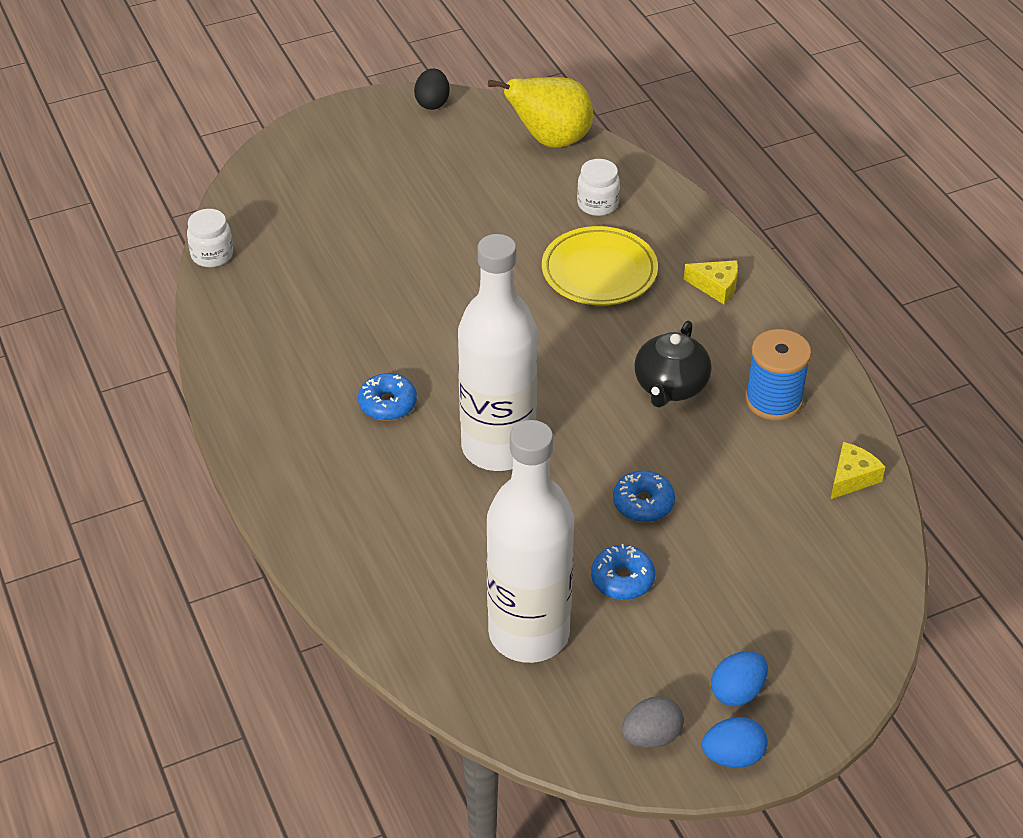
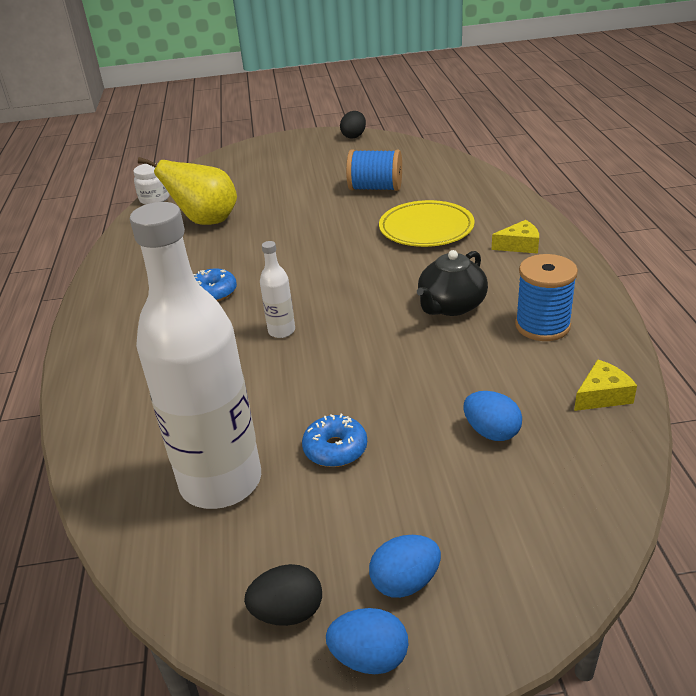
camera: 20 degrees right, 10 degrees down
white bottle [458,234,537,471] -> white bottle [260,241,295,338], size x0.42
yellow pear [488,77,593,148] -> yellow pear moved to [138,157,237,225]
white jar [577,159,620,216] -> none
blue donut [613,471,675,522] -> none
grey egg [622,696,684,748] -> black egg [244,564,322,626]
yellow cheese [684,260,738,304] -> yellow cheese turned 45 degrees counterclockwise [492,220,539,254]
none -> blue spool [346,149,402,191]
none -> blue egg [463,391,522,441]

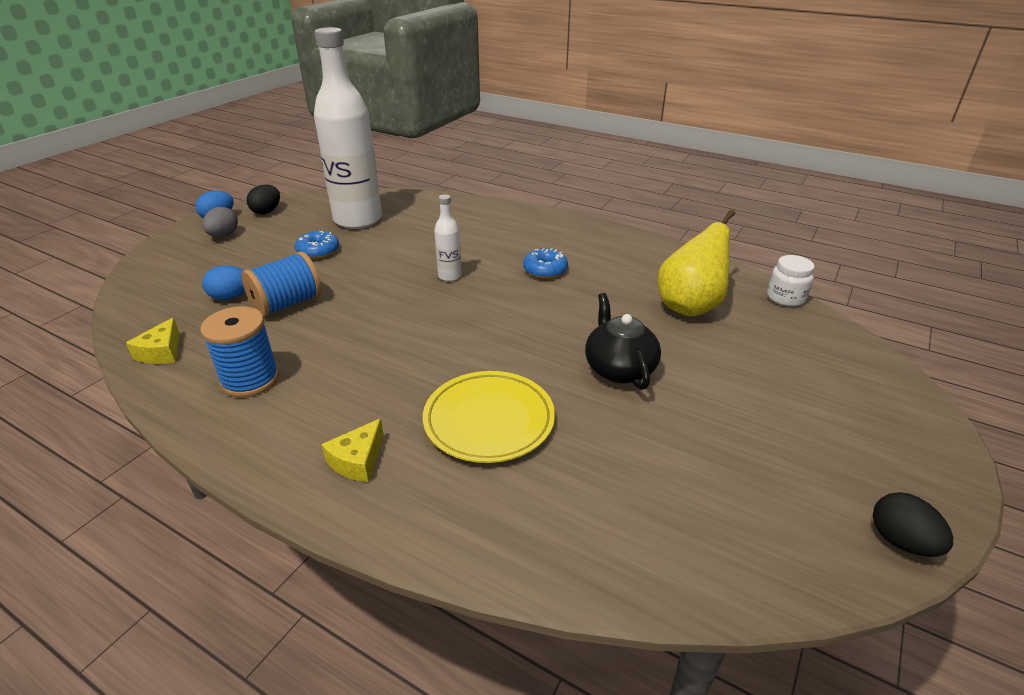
camera: 125 degrees right, 0 degrees up
blue spool [346,149,402,191] -> blue spool moved to [241,251,322,317]
blue egg [369,535,441,598] -> grey egg [202,207,238,237]
black teapot [417,250,488,316] -> black teapot moved to [585,293,661,390]

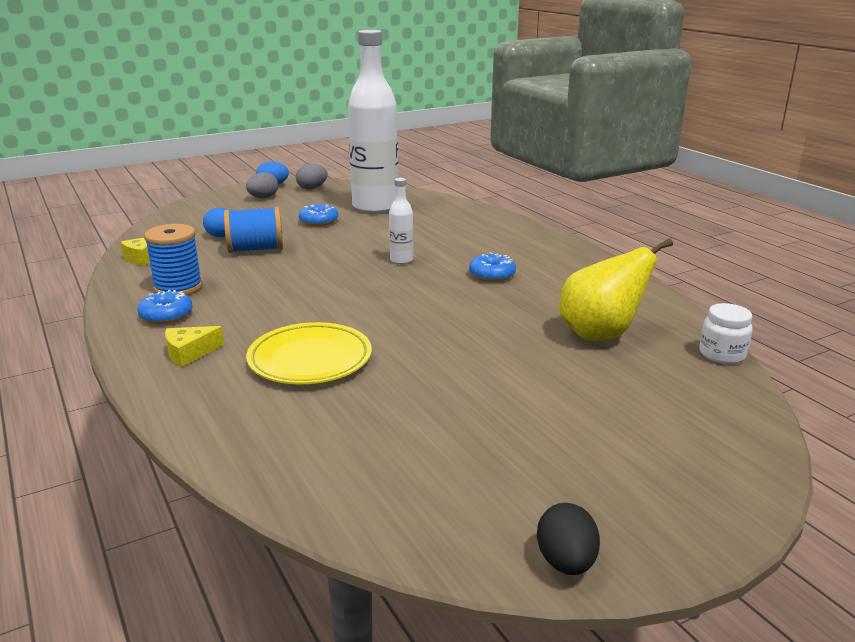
camera: 30 degrees right, 10 degrees down
black egg [246,185,280,214] -> grey egg [296,164,328,190]
black teapot [585,293,661,390] -> none
none -> blue donut [137,290,193,324]

